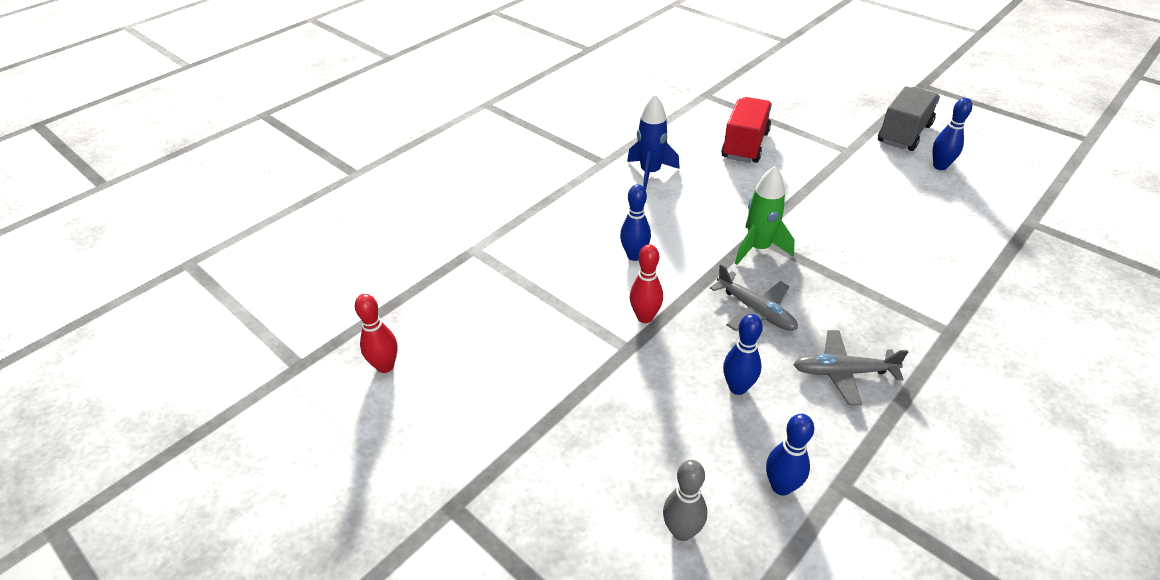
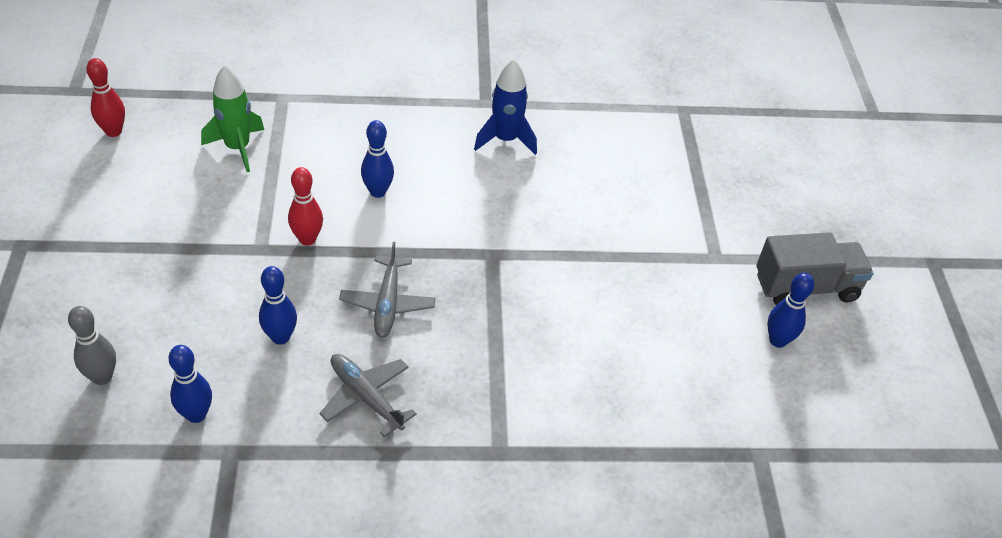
camera: 40 degrees right, 5 degrees up
red truck [721,97,772,163] -> none
green rocket [735,166,795,265] -> green rocket moved to [201,65,264,172]

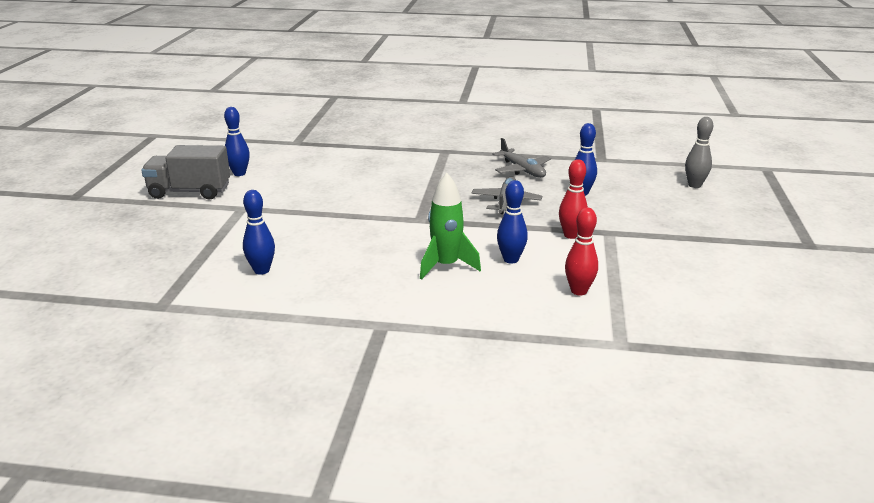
camera: 165 degrees left, 20 degrees down
red bowling pin [86,58,125,137] -> red bowling pin moved to [565,208,598,295]
blue bowling pin [168,345,212,423] -> blue bowling pin moved to [243,190,275,275]
green rocket [201,65,264,172] -> green rocket moved to [420,173,481,280]
blue rocket [474,59,537,155] -> none

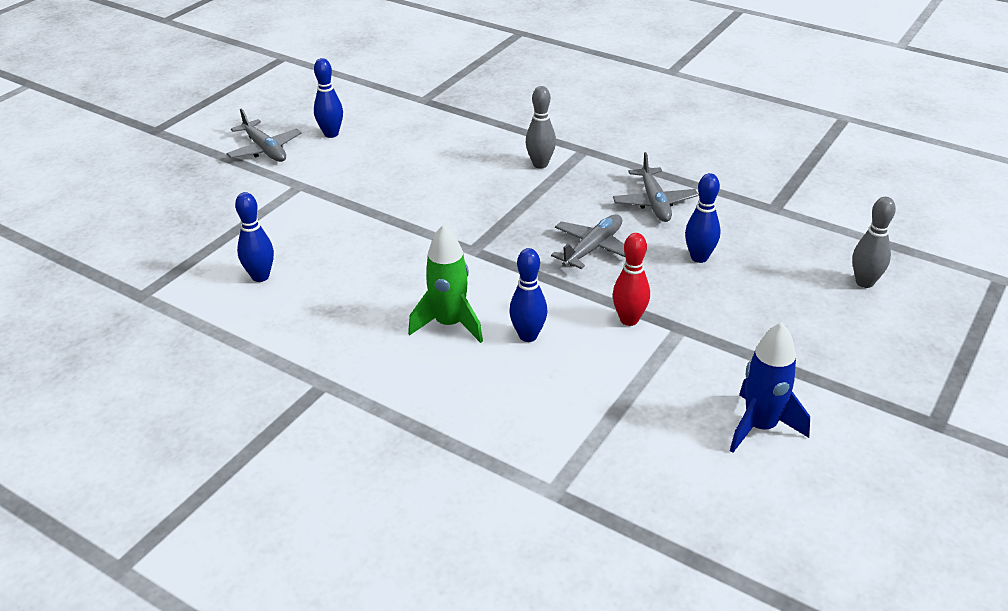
camera: 25 degrees right, 10 degrees up
grey truck [141,145,230,200] -> grey plane [226,108,302,162]
red bowling pin [565,208,598,295] -> none
none -> grey bowling pin [525,86,556,169]
none -> blue rocket [730,322,810,453]

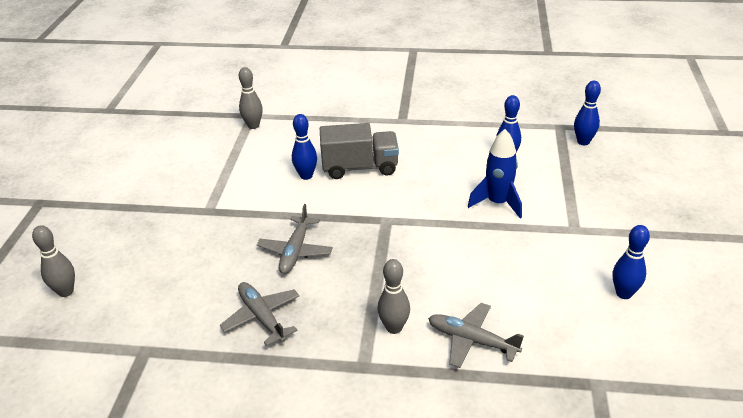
camera: 155 degrees right, 0 degrees up
grey plane [226,108,302,162] -> grey plane moved to [428,303,524,368]
green rocket [408,224,483,343] -> grey truck [320,123,399,179]
red bowling pin [613,233,650,326] -> none
blue bowling pin [685,173,721,263] -> blue bowling pin moved to [574,81,601,145]
blue rocket [730,322,810,453] -> blue rocket moved to [468,129,522,219]
none -> grey bowling pin [239,67,263,129]

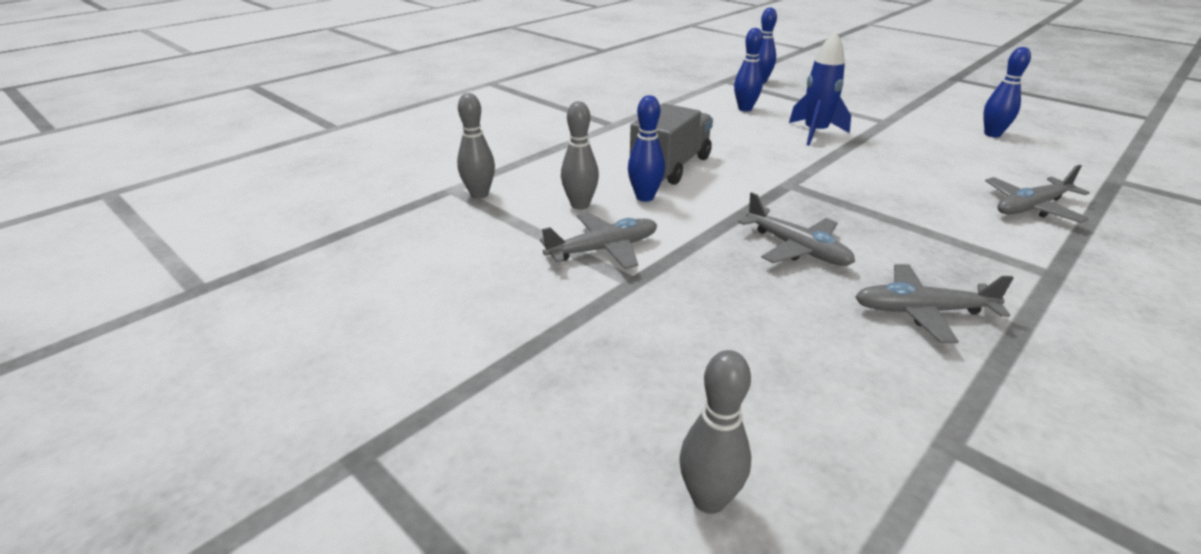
camera: 55 degrees left, 5 degrees down
grey bowling pin [377,259,410,334] -> grey bowling pin moved to [561,101,599,209]
none -> grey plane [540,212,657,269]

